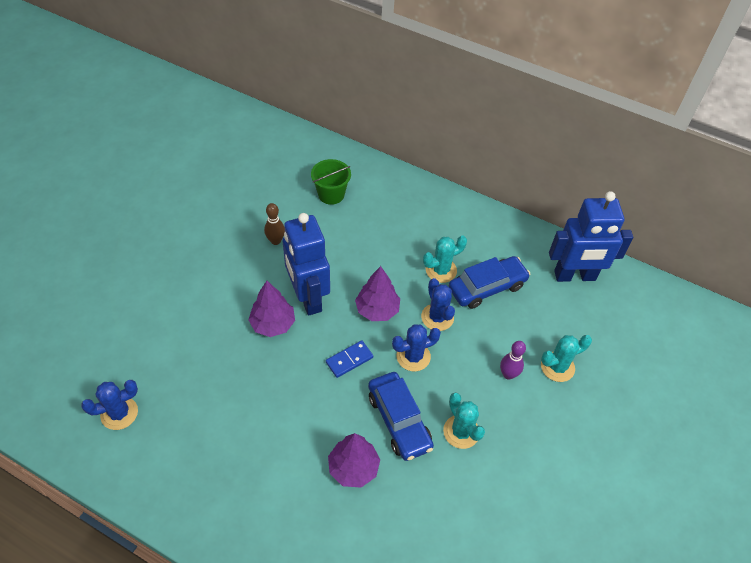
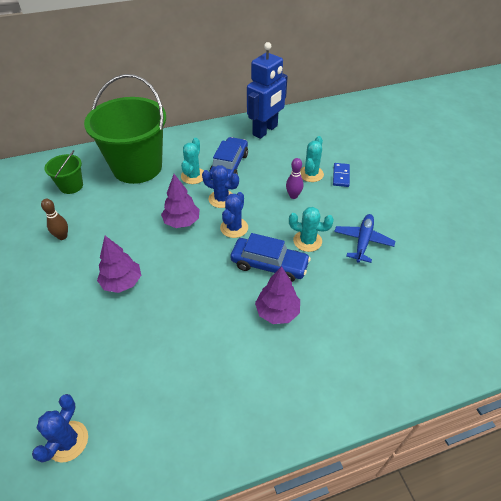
camera: 45 degrees left, 5 degrees down
blue robot [282,213,330,316] -> none
blue domino [326,340,373,378] -> blue domino moved to [333,163,350,187]
none -> green bucket [84,74,166,184]
none -> blue plane [334,214,395,263]

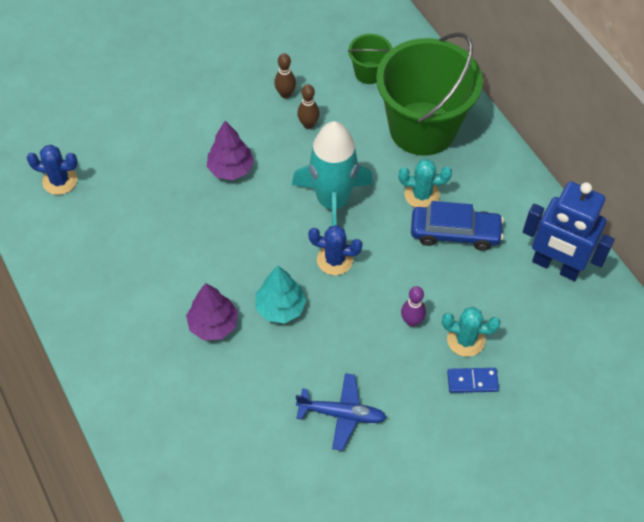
camera: 80 degrees right, 10 degrees up
purple tree [161,174,200,228] -> turquoise rocket [292,121,373,226]
blue cactus [202,165,239,208] -> none
blue car [230,233,311,282] -> turquoise tree [255,266,306,324]
turquoise cactus [289,207,334,252] -> none
none -> brown bowling pin [297,84,320,129]

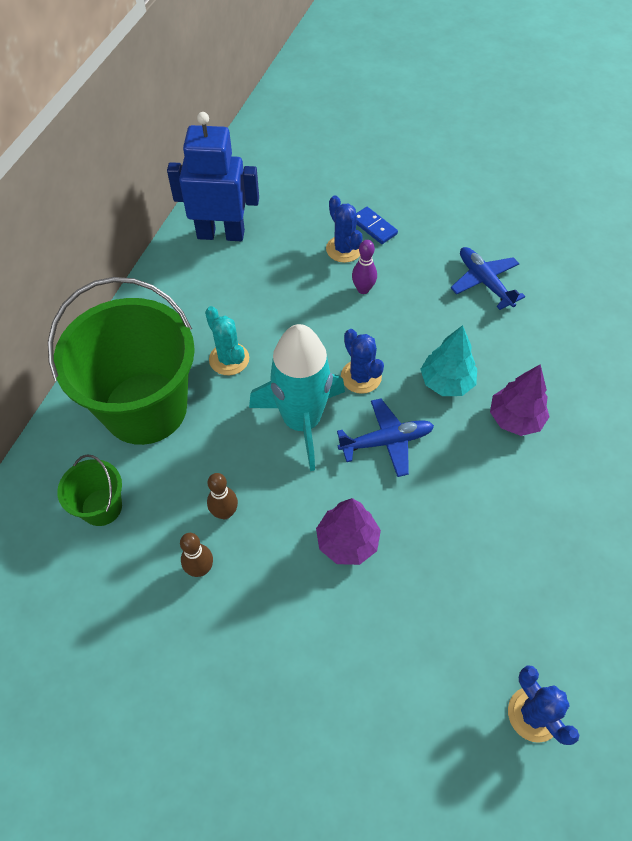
camera: 130 degrees left, 0 degrees up
blue car [411,201,504,251] -> none
turquoise cactus [442,307,501,357] -> blue cactus [326,195,363,263]
blue robot [523,181,615,281] -> blue robot turned 75 degrees counterclockwise [167,112,259,241]
none -> blue plane [337,399,434,477]

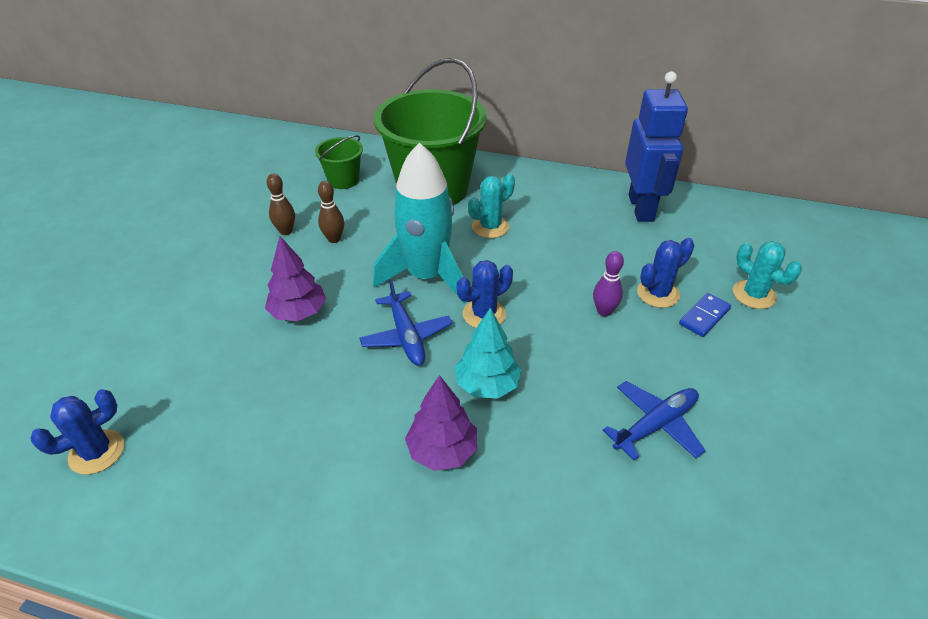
camera: 85 degrees right, 15 degrees down
none -> turquoise cactus [733,241,802,309]

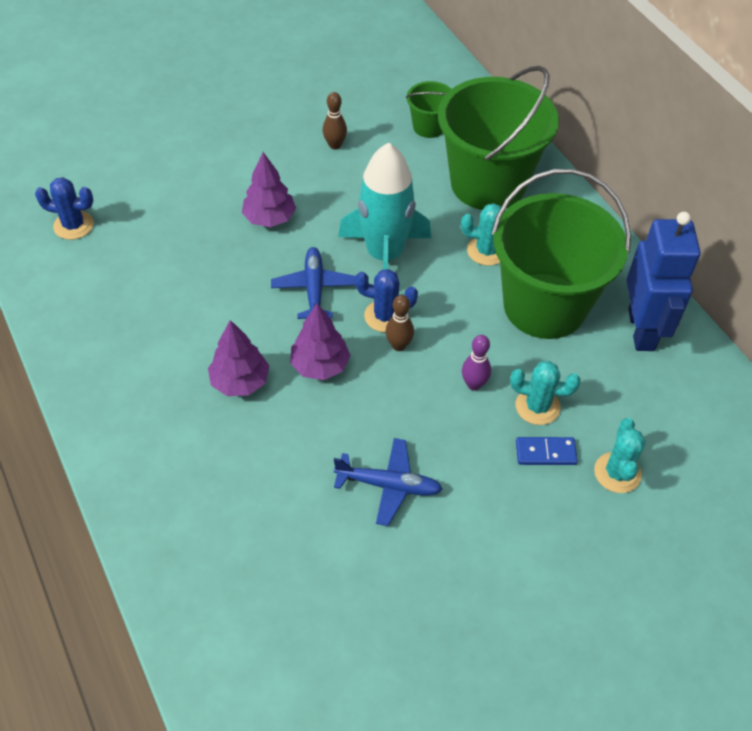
camera: 45 degrees right, 10 degrees up
brown bowling pin [318,181,344,243] -> brown bowling pin moved to [385,295,414,351]
blue plane [359,279,452,366] -> blue plane turned 150 degrees clockwise [271,247,356,319]
turquoise tree [455,308,521,399] -> purple tree [290,304,351,380]
blue robot [625,71,688,222] -> blue robot turned 45 degrees counterclockwise [627,212,701,351]
blue cactus [637,238,694,308] -> turquoise cactus [510,361,581,425]
none -> green bucket [491,169,631,339]

